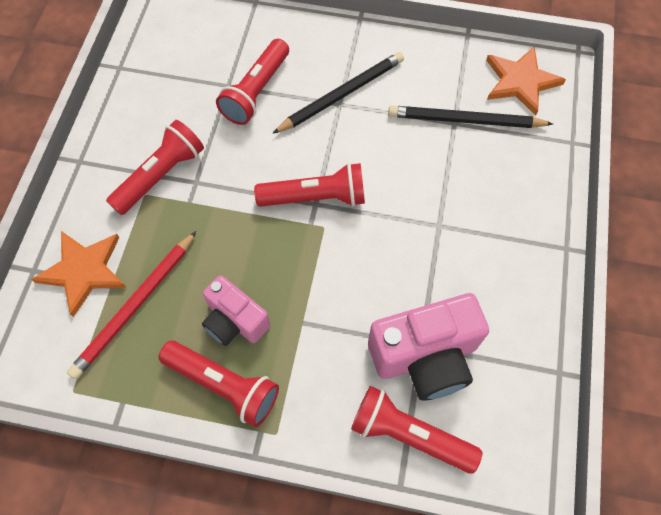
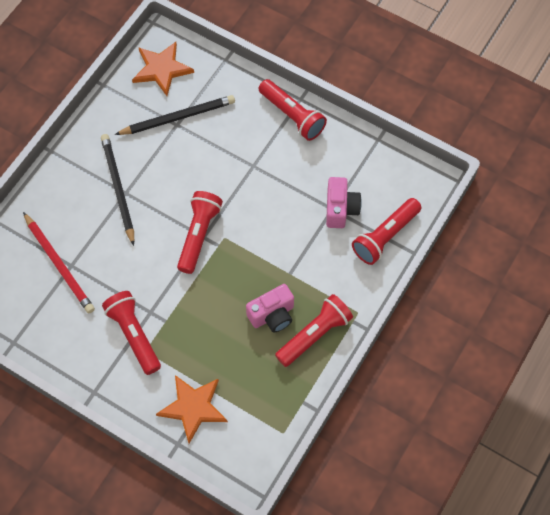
camera: 70 degrees left, 0 degrees up
red pencil [67,231,197,379] -> red pencil moved to [23,212,95,313]
red flashlight [216,39,289,125] -> red flashlight moved to [259,79,327,141]
pink camera [368,293,489,401] -> pink camera [326,177,362,228], size x0.63
black pencil [388,106,553,128] -> black pencil turned 135 degrees counterclockwise [114,95,235,135]

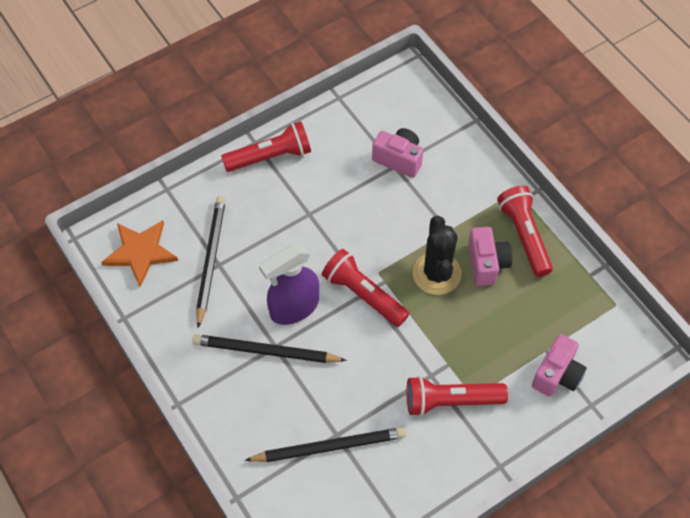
camera: 65 degrees left, 5 degrees down
red pencil [23,212,95,313] -> black pencil [244,427,406,462]
orange star [156,375,228,443] -> pink camera [532,334,587,397]
red flashlight [352,198,422,265] -> none
none -> purple spray bottle [259,244,319,325]
none -> black cactus [413,216,462,295]

